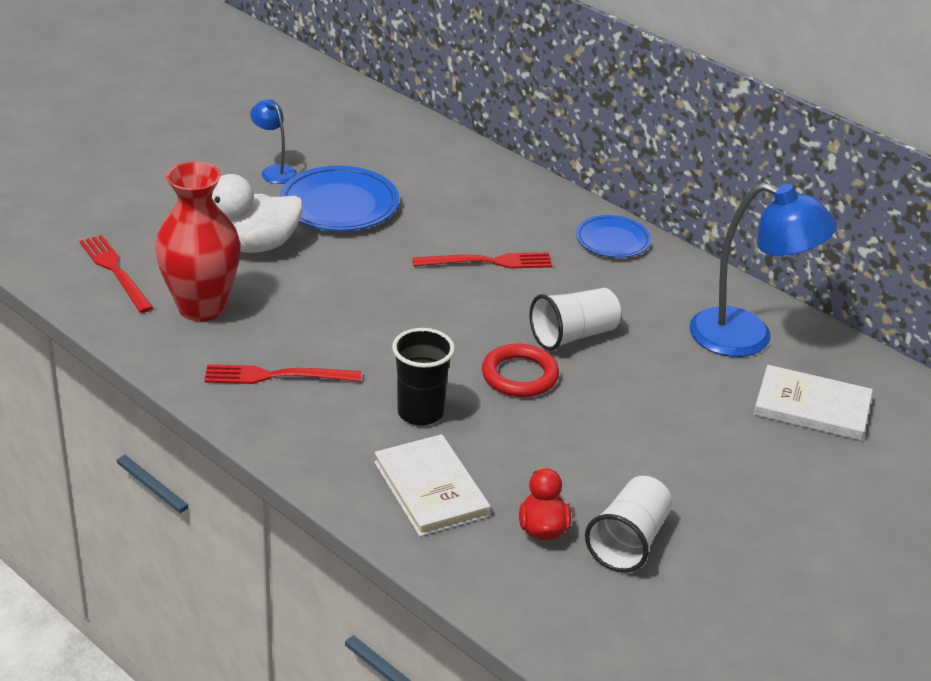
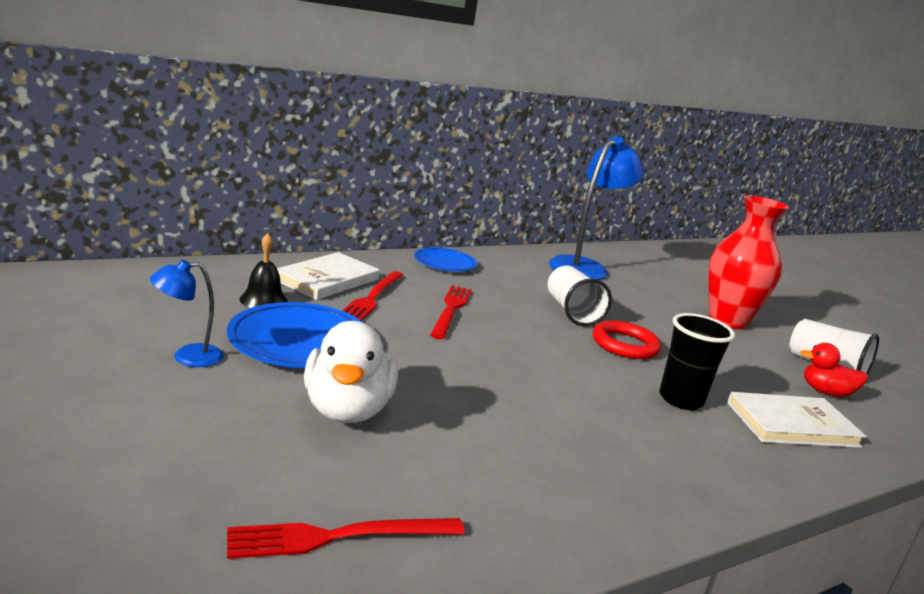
camera: 75 degrees left, 15 degrees down
red vase [155,162,241,321] -> red vase moved to [708,195,789,329]
red fork [204,365,361,384] -> red fork moved to [342,271,403,321]
white book [754,365,873,441] -> white book moved to [277,252,380,300]
none -> black bell [239,233,288,308]

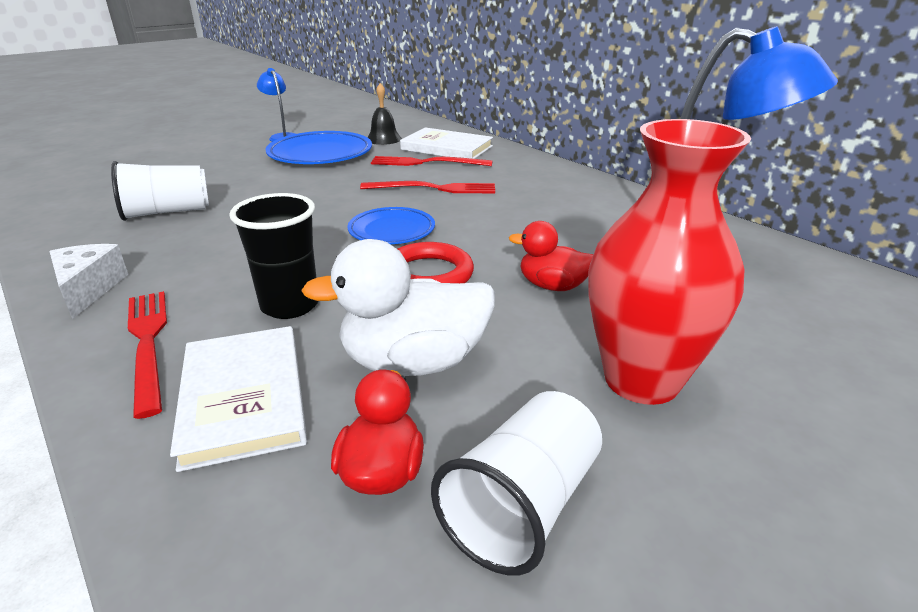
camera: 85 degrees right, 10 degrees up
red fork [227,518,465,559] -> red fork moved to [128,291,167,419]
white duck [304,321,398,423] -> white duck moved to [301,239,495,376]
blue plate [414,247,477,272] -> blue plate moved to [347,207,435,244]
white cup [548,265,612,326] -> white cup moved to [111,161,209,221]
none -> white cheese [49,244,128,319]
none -> red duck [509,221,593,291]

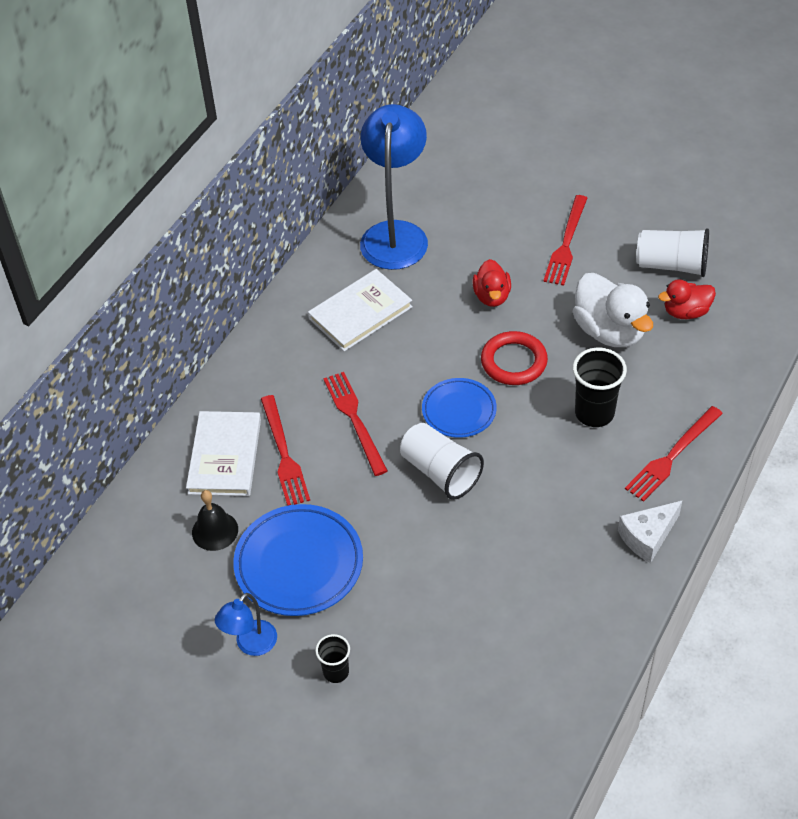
camera: 110 degrees left, 20 degrees up
white cup [111,161,209,221] -> white cup moved to [400,423,484,500]
white book [170,326,307,472] -> white book moved to [308,269,413,351]
red vase [588,119,751,405] -> red fork [543,195,587,286]
none -> black cup [315,634,350,683]

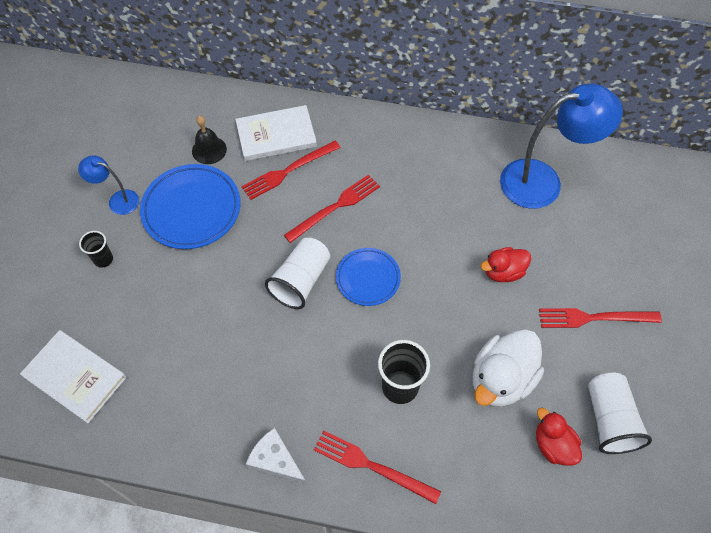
camera: 70 degrees right, 10 degrees up
white book [308,269,413,351] -> white book moved to [20,330,126,423]
red ring [481,331,548,385] -> none

